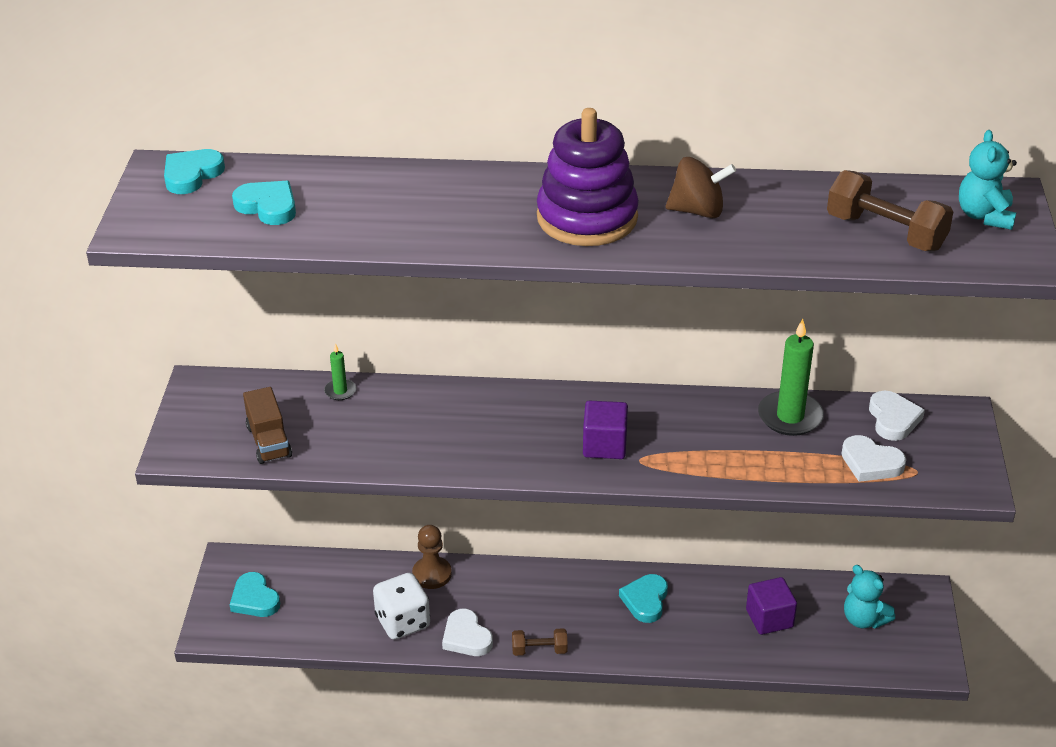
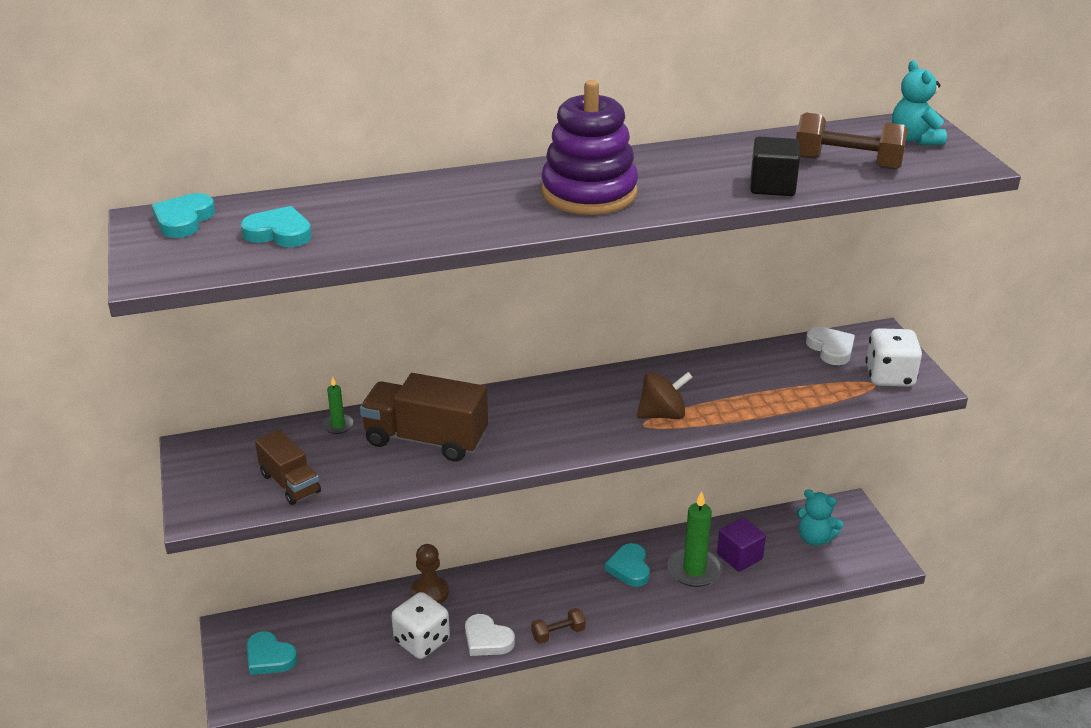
camera: 20 degrees left, 5 degrees down
purple cube [583,401,628,459] -> none
brown spinning top [666,157,736,218] -> brown spinning top moved to [637,372,693,419]
green candle [758,319,824,436] -> green candle moved to [667,491,722,587]
white heart [841,435,906,482] -> none
none -> brown truck [360,373,488,462]
none -> black cube [751,137,800,196]
none -> white dice [865,328,922,387]

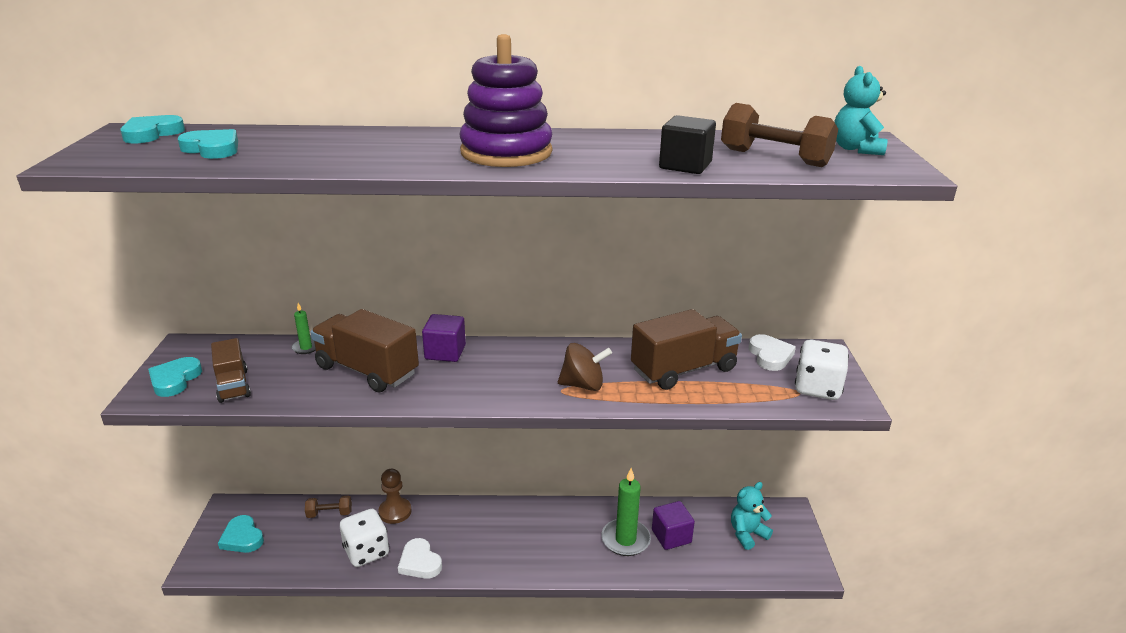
camera: 15 degrees right, 5 degrees down
brown dumbbell [531,608,586,644] -> brown dumbbell moved to [305,495,352,518]
turquoise heart [605,543,650,587] -> turquoise heart moved to [148,357,202,397]
turquoise teddy bear [796,489,843,546] -> turquoise teddy bear turned 105 degrees clockwise [731,482,773,550]
none -> purple cube [422,314,466,362]
none -> brown truck [631,309,742,390]

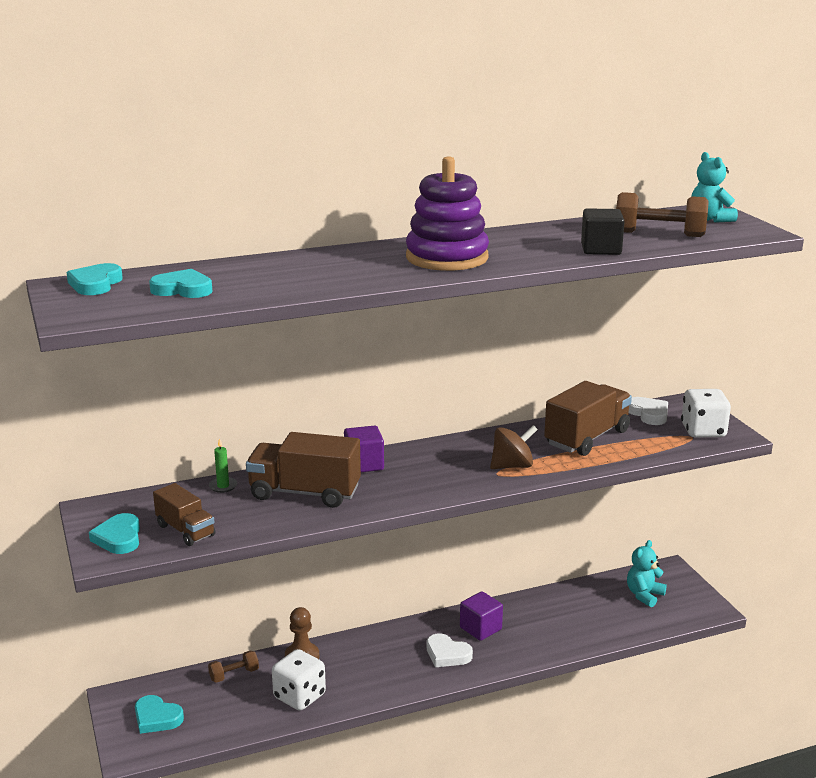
camera: 20 degrees left, 5 degrees down
white heart [398,538,442,579] -> white heart moved to [427,633,473,667]
green candle [601,468,651,556] -> none
purple cube [652,501,695,550] -> purple cube moved to [460,591,503,641]

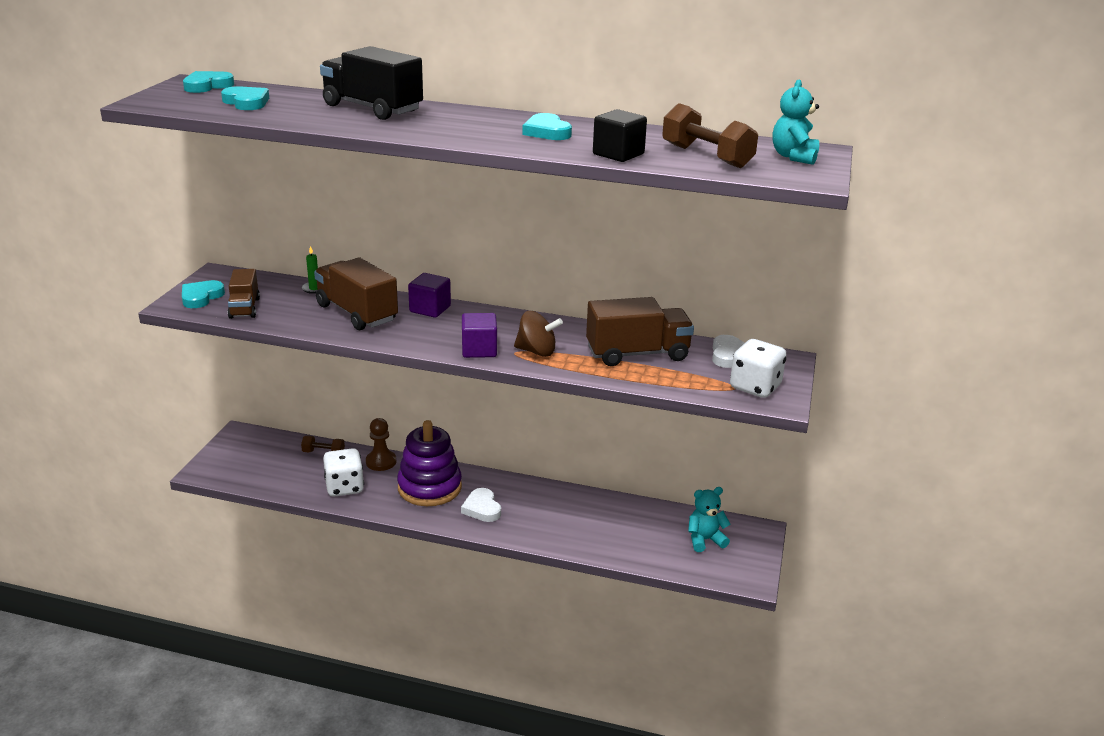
camera: 35 degrees right, 5 degrees up
turquoise heart [135,695,184,734] -> turquoise heart moved to [522,113,572,140]
purple stacking toy [406,156,489,271] -> purple stacking toy moved to [397,420,462,506]
purple cube [460,591,503,641] -> purple cube moved to [462,313,497,358]
none -> black truck [320,46,423,120]

